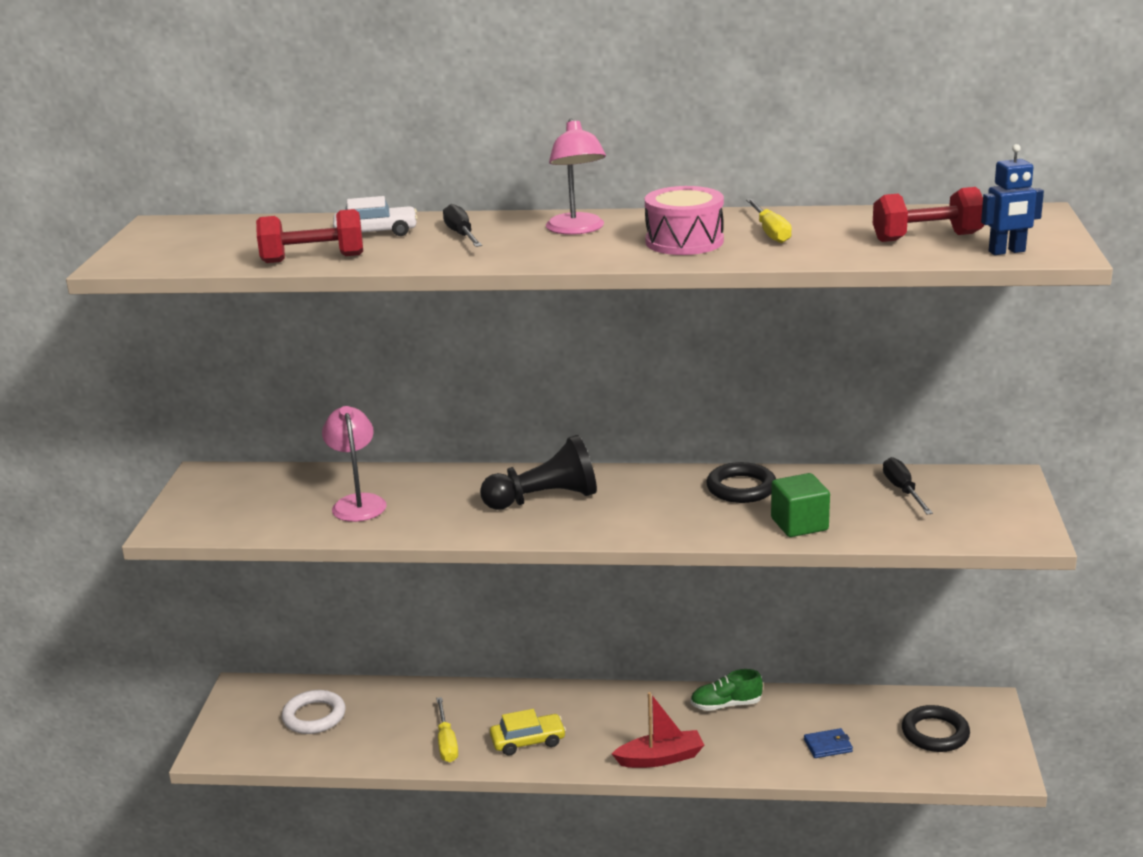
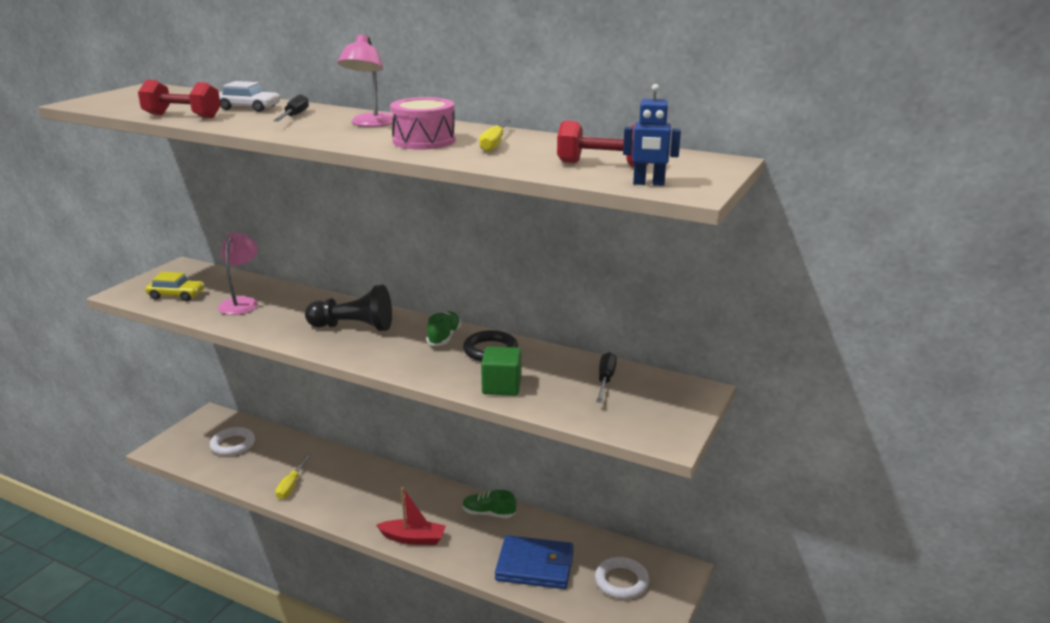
camera: 20 degrees right, 0 degrees up
yellow car [490,709,566,756] -> yellow car moved to [145,272,205,301]
blue wallet [804,728,853,758] -> blue wallet [495,535,574,589], size x2.23
black ring [902,705,970,752] -> white ring [595,557,649,599]
none -> green shoe [426,311,461,346]

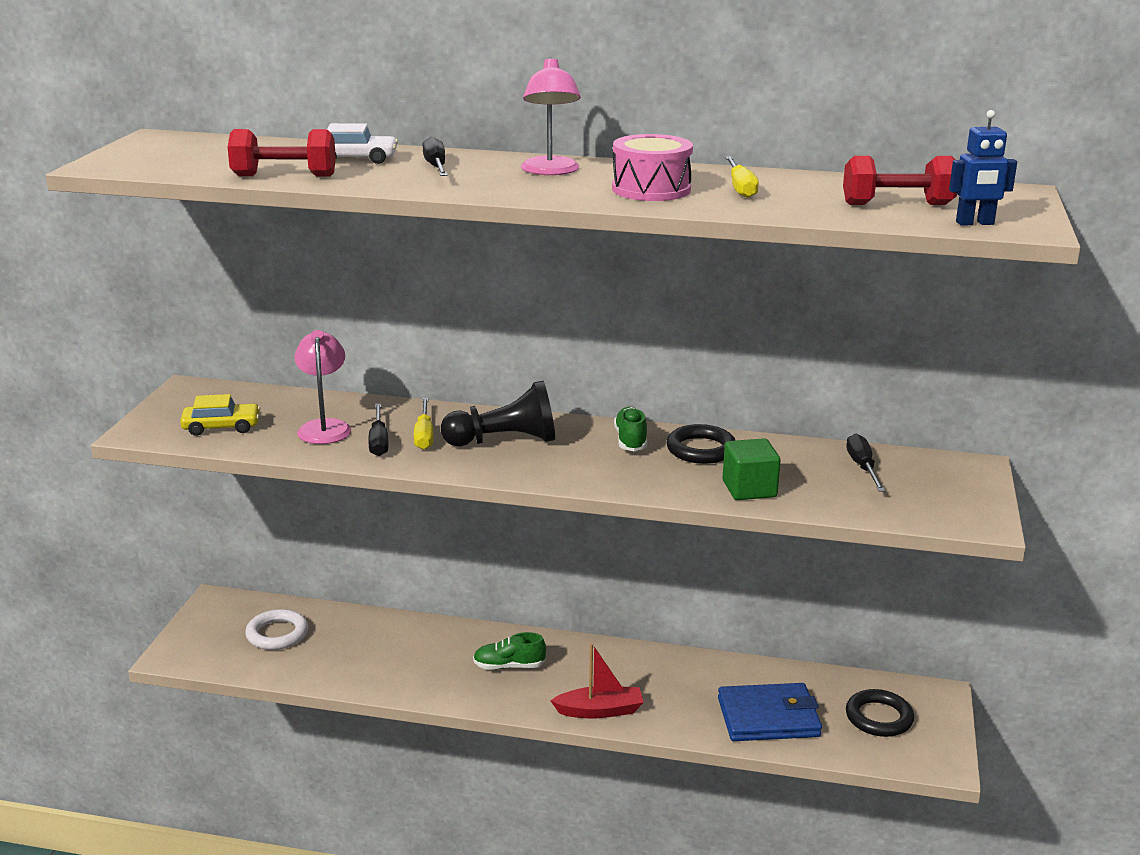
camera: 15 degrees left, 0 degrees up
yellow screwdriver [275,453,311,499] -> yellow screwdriver moved to [414,398,434,450]
green shoe [463,490,516,518] -> green shoe moved to [473,632,546,669]
white ring [595,557,649,599] -> black ring [846,689,914,737]
none -> black screwdriver [368,404,389,456]

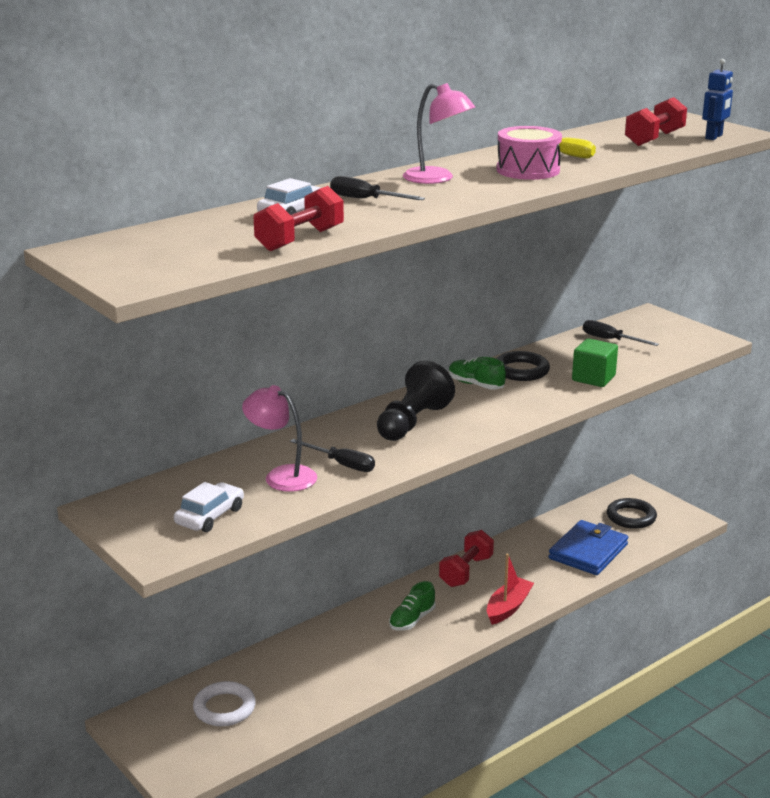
camera: 50 degrees left, 0 degrees up
yellow car [180,394,261,436] -> white car [174,482,244,532]
yellow screwdriver [414,398,434,450] -> none
none -> red dumbbell [439,530,494,587]

